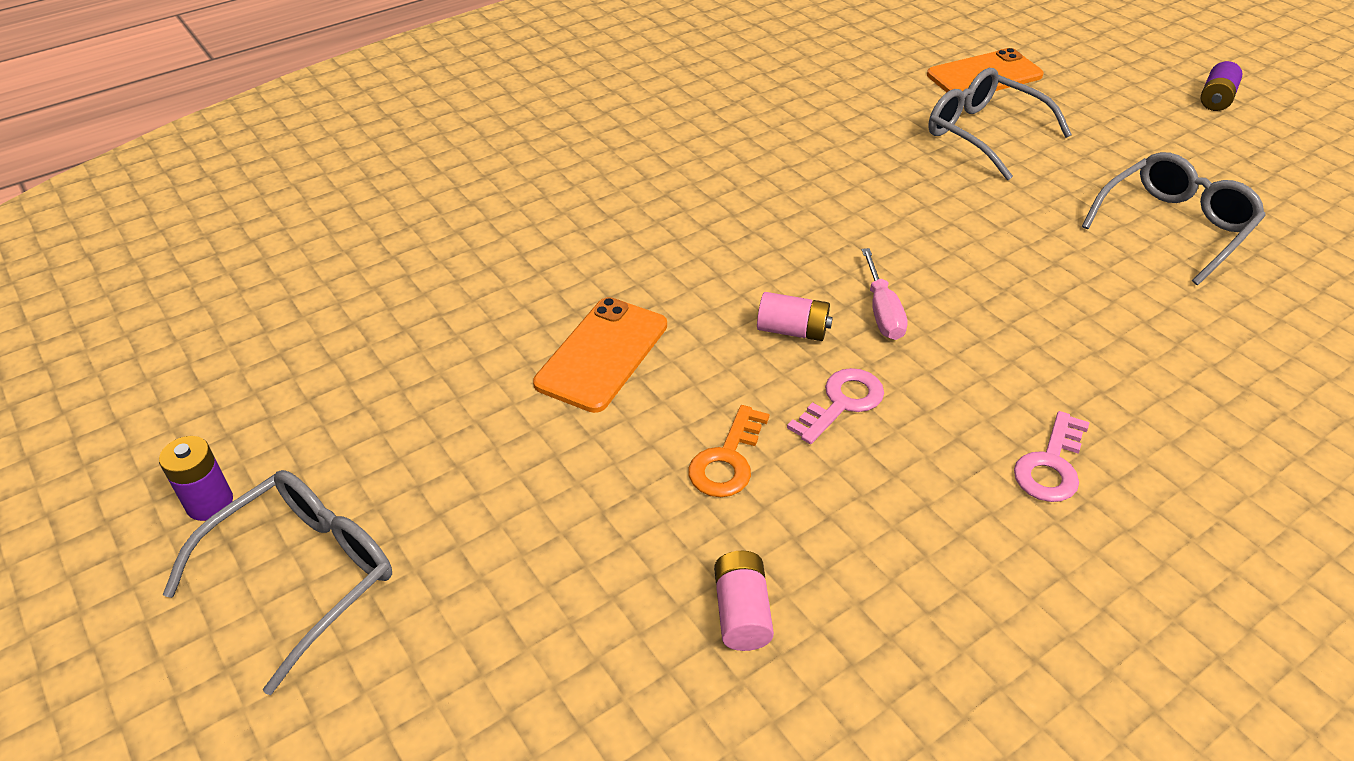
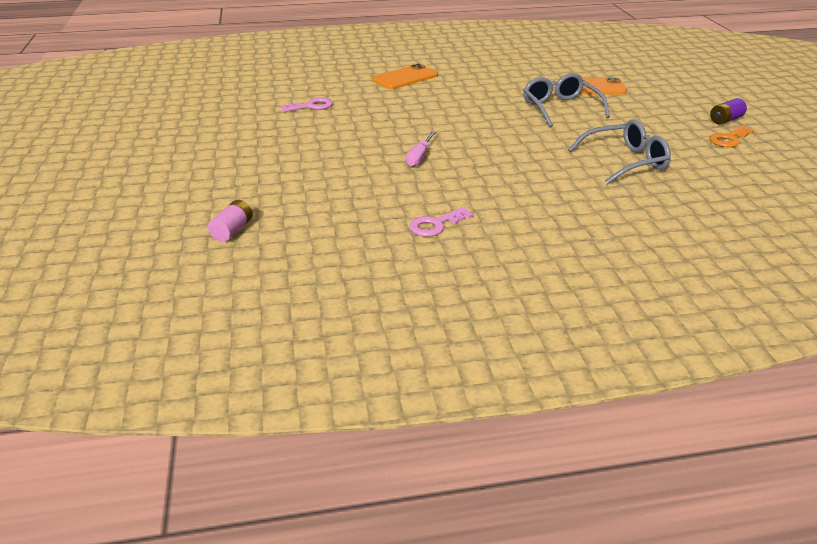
camera: 25 degrees right, 10 degrees down
purple battery [159,436,233,521] -> none
grey glasses [163,470,392,695] -> none
orange phone [533,297,667,413] -> orange phone moved to [372,64,438,89]
orange key [688,405,769,497] -> orange key moved to [710,126,754,147]
pink battery [757,292,833,341] -> none
pink key [787,368,884,444] -> pink key moved to [281,97,333,112]

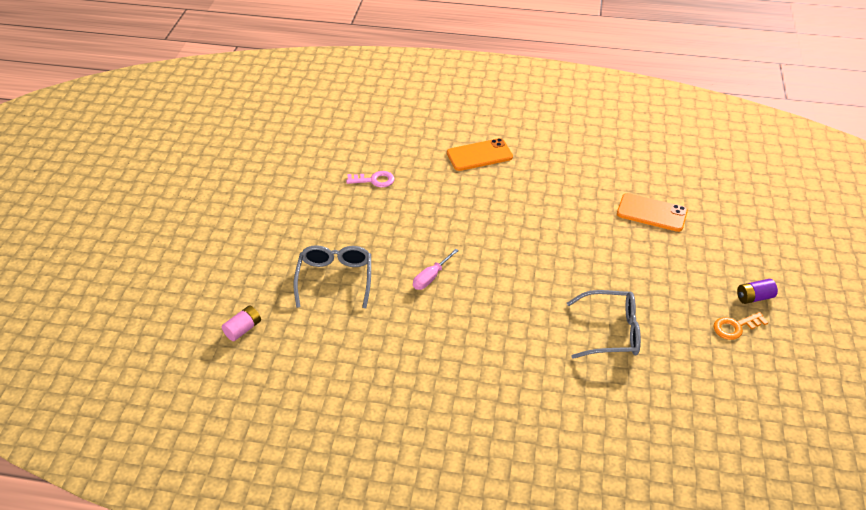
camera: 20 degrees right, 10 degrees up
pink key [409,207,473,236] -> none
grey glasses [523,73,610,127] -> grey glasses moved to [294,245,371,308]

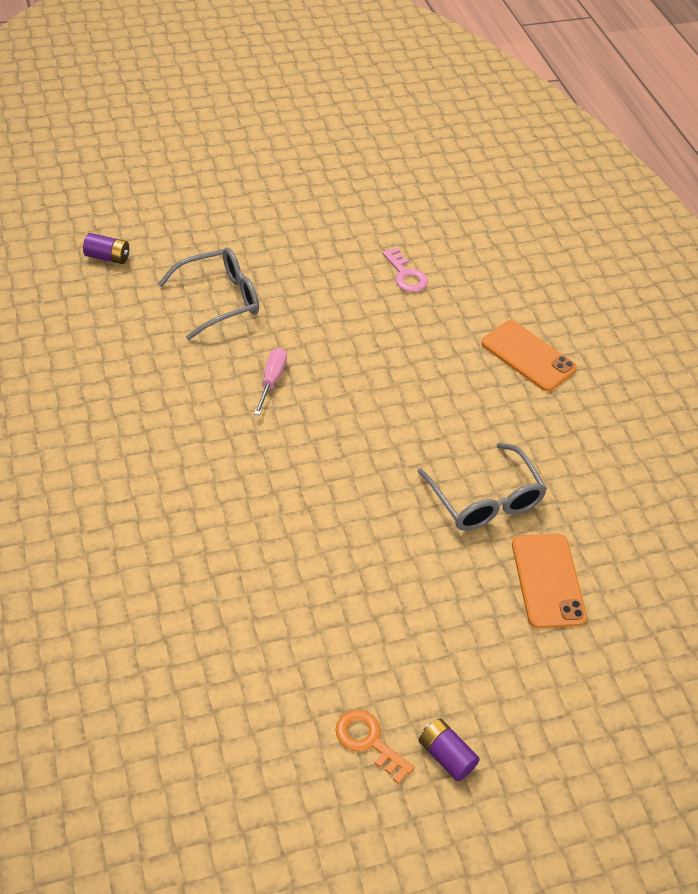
camera: 60 degrees right, 5 degrees up
pink battery [222,305,261,341] -> purple battery [83,233,129,264]
pink screwdriver [413,249,459,290] -> pink screwdriver turned 90 degrees clockwise [254,348,287,415]
grey glasses [567,290,641,359] -> grey glasses moved to [417,443,547,531]

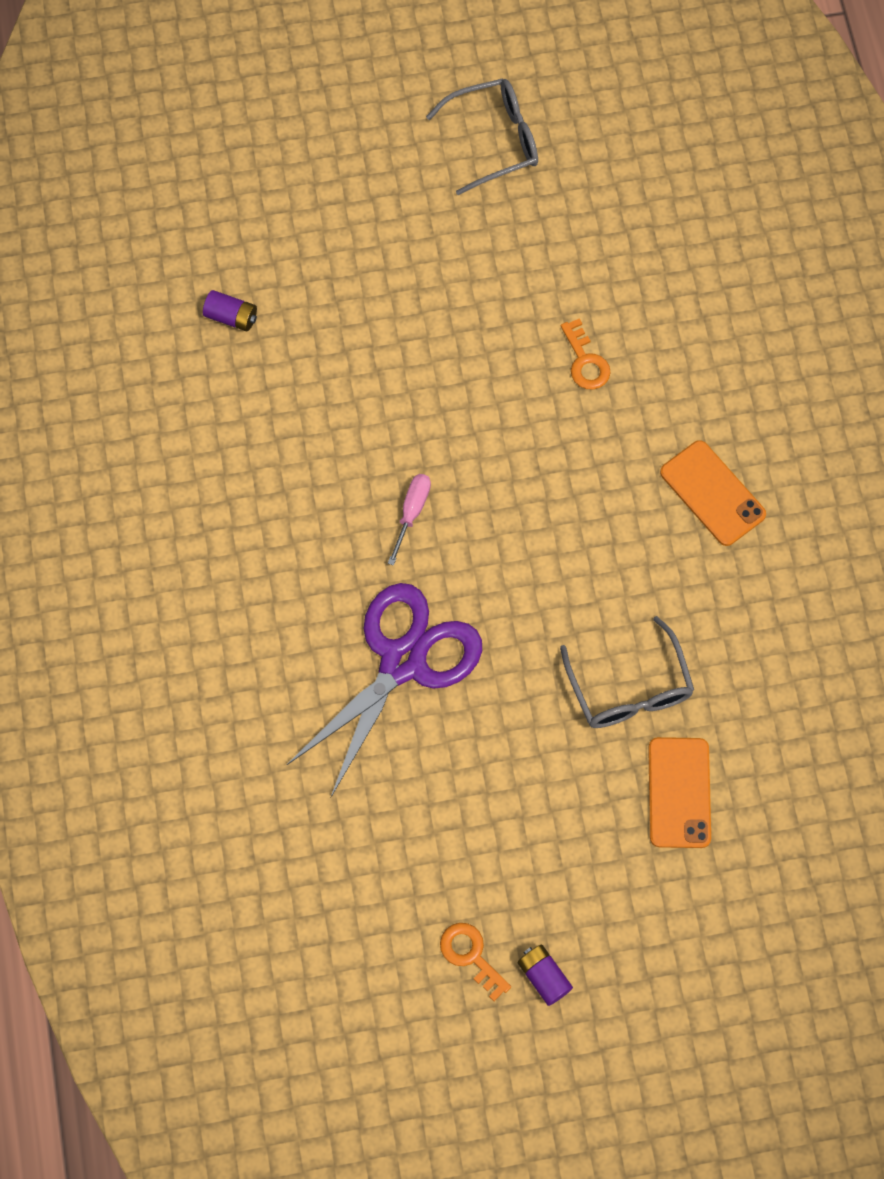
camera: 10 degrees right, 20 degrees up
grey glasses [158,247,259,340] -> grey glasses moved to [426,78,538,195]
pink key [382,248,428,292] -> orange key [561,318,611,390]
none -> purple scissors [287,583,482,797]

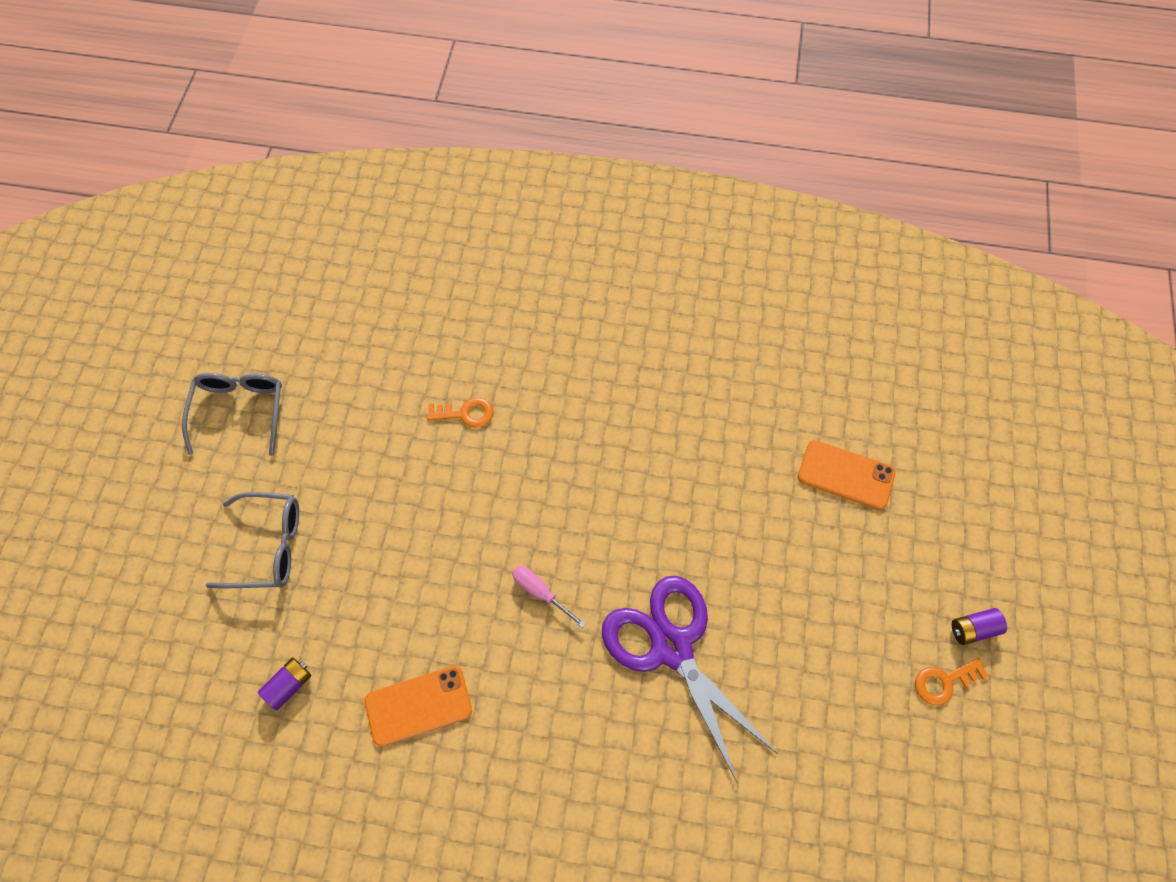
camera: 70 degrees left, 5 degrees down
grey glasses [560,616,694,728] -> grey glasses moved to [206,492,299,588]
orange phone [660,440,766,546] -> orange phone moved to [365,666,472,747]

